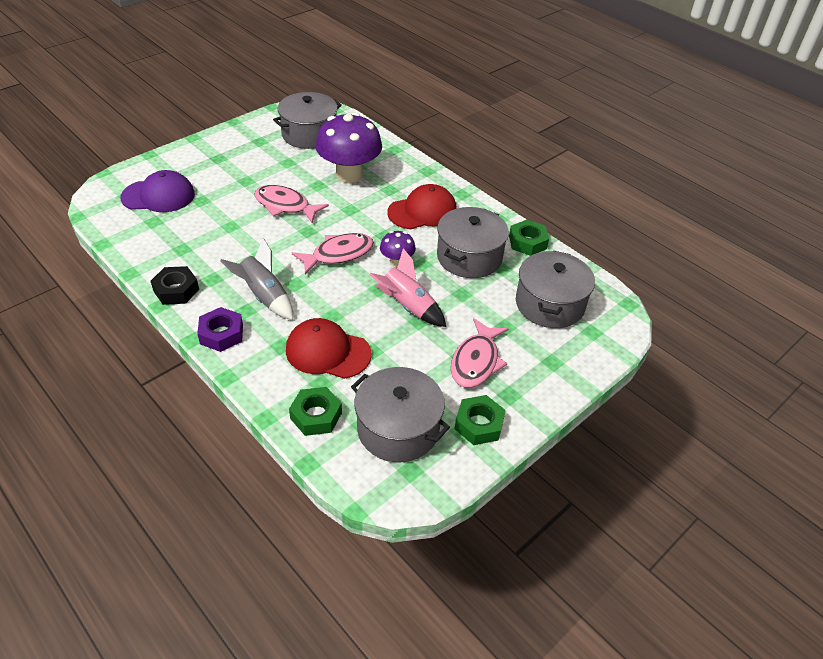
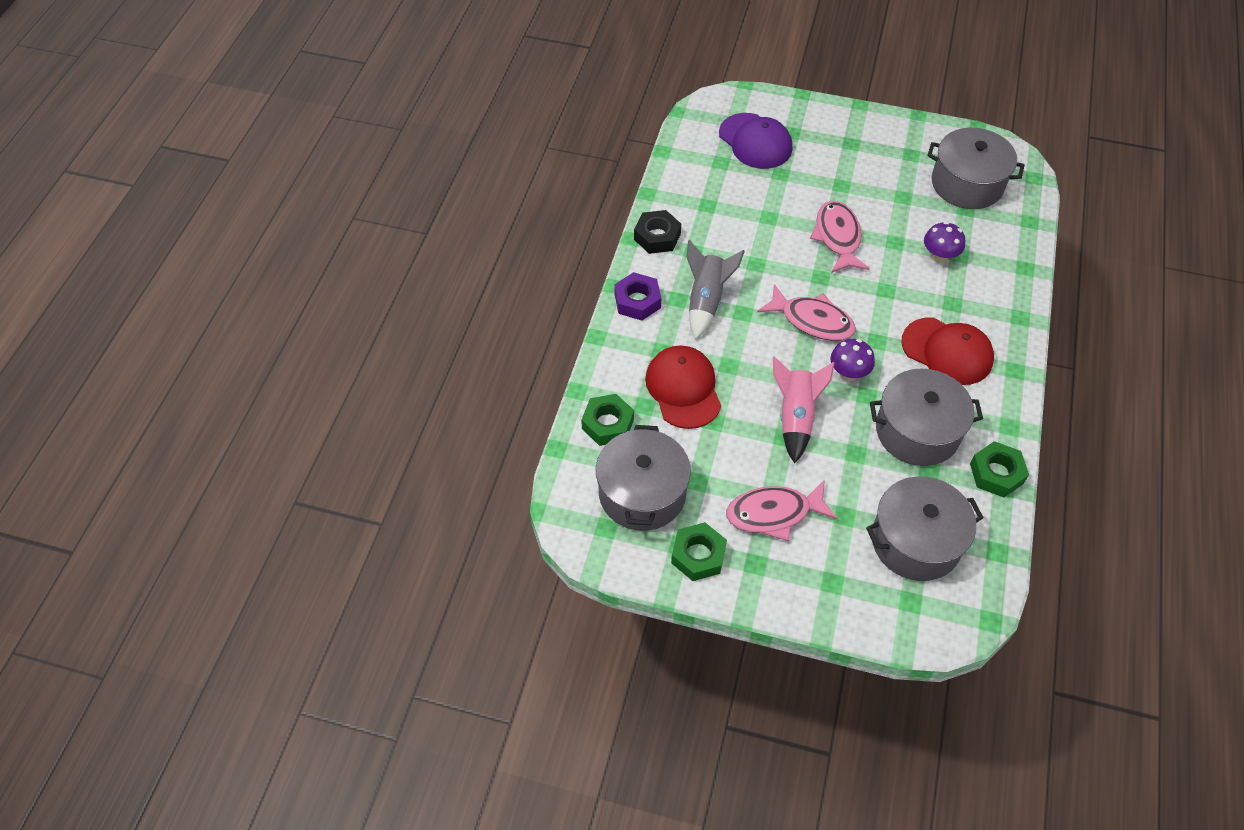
camera: 60 degrees right, 10 degrees up
purple mushroom [316,112,382,183] -> purple mushroom [924,222,965,263], size x0.48

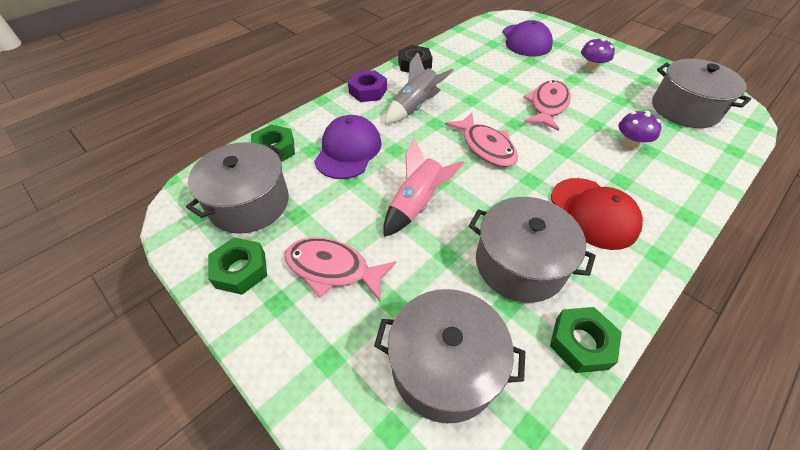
camera: 30 degrees right, 5 degrees down
red cap [645,345,721,429] -> purple cap [314,115,382,179]
purple mushroom [830,339,875,381] -> purple mushroom moved to [581,38,615,73]

